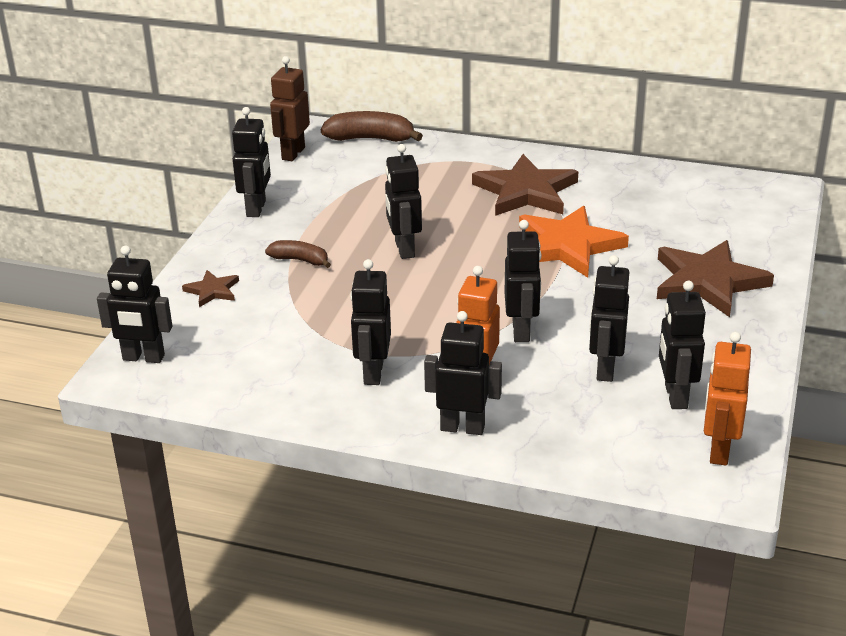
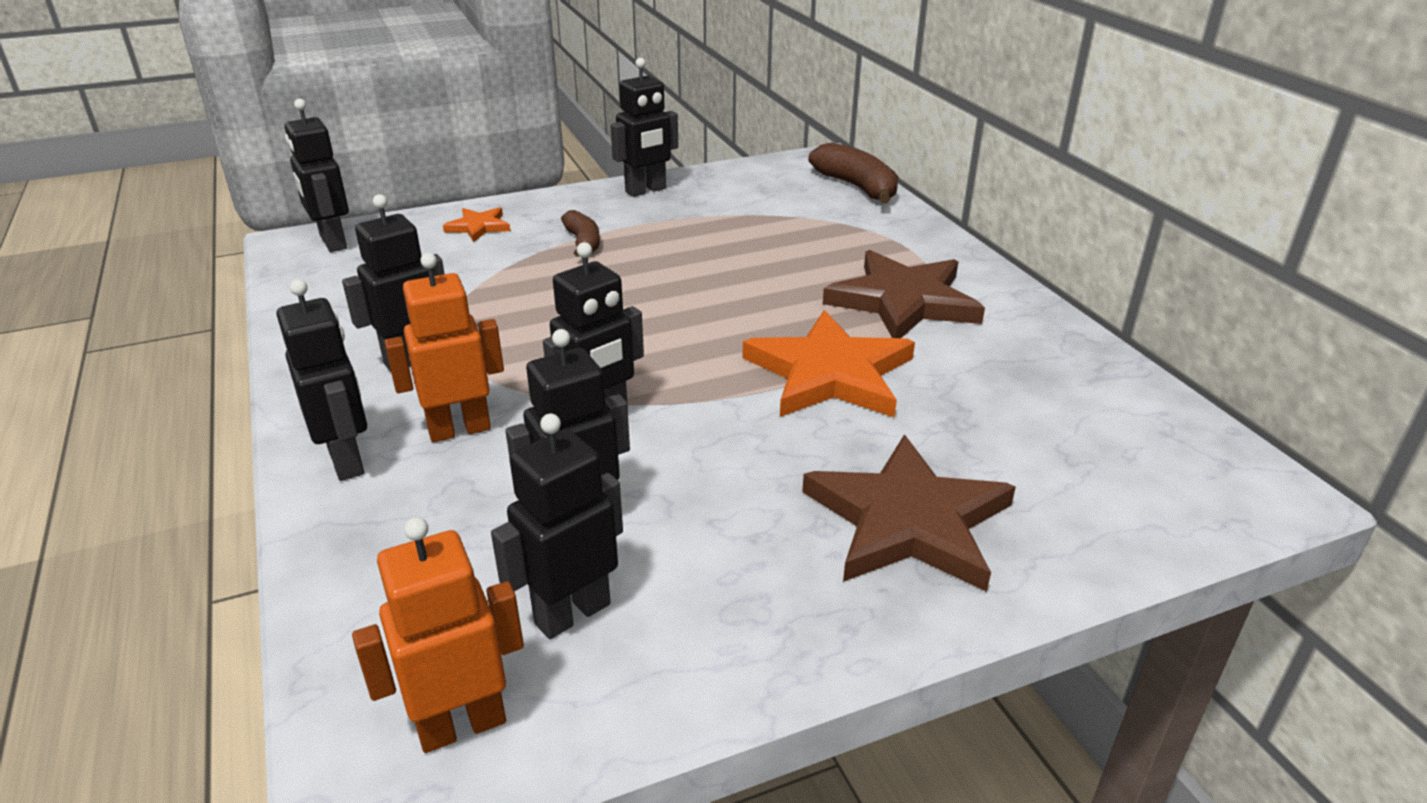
camera: 50 degrees right, 0 degrees up
brown star [182,270,239,307] -> orange star [443,207,510,242]
brown robot [270,56,310,161] -> none
black robot [385,144,422,259] -> none

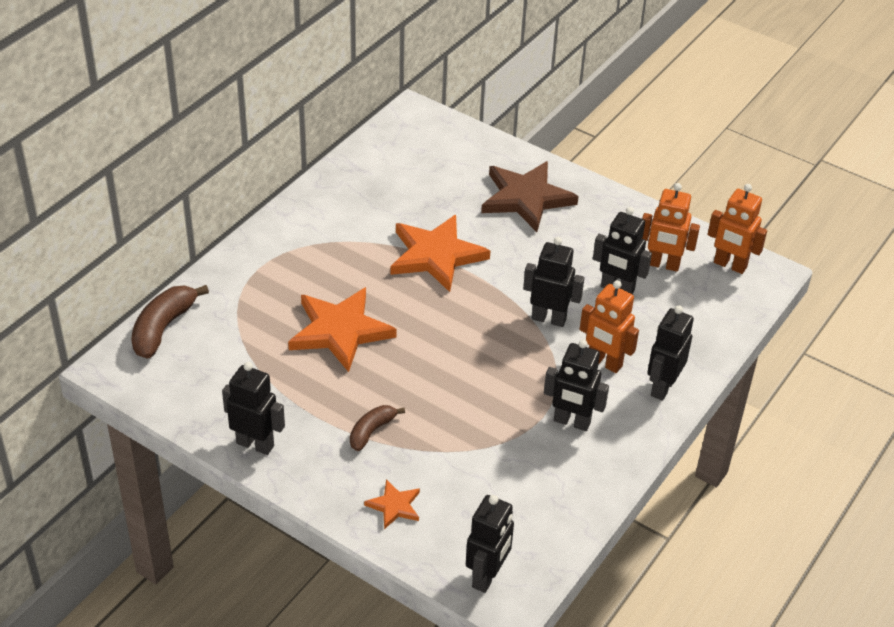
camera: 125 degrees left, 10 degrees up
black robot [491,413,623,639] -> orange robot [642,183,700,272]
brown star [823,250,985,338] -> none
none -> orange star [288,287,396,372]

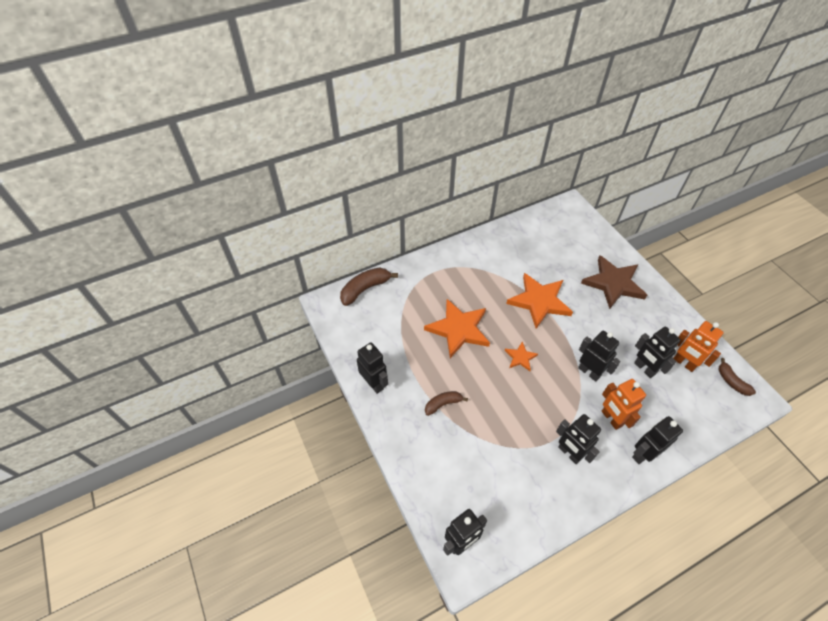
camera: 30 degrees right, 10 degrees up
orange star [364,479,420,529] -> orange star moved to [505,341,538,371]
orange robot [707,184,767,274] -> brown banana [719,358,756,396]

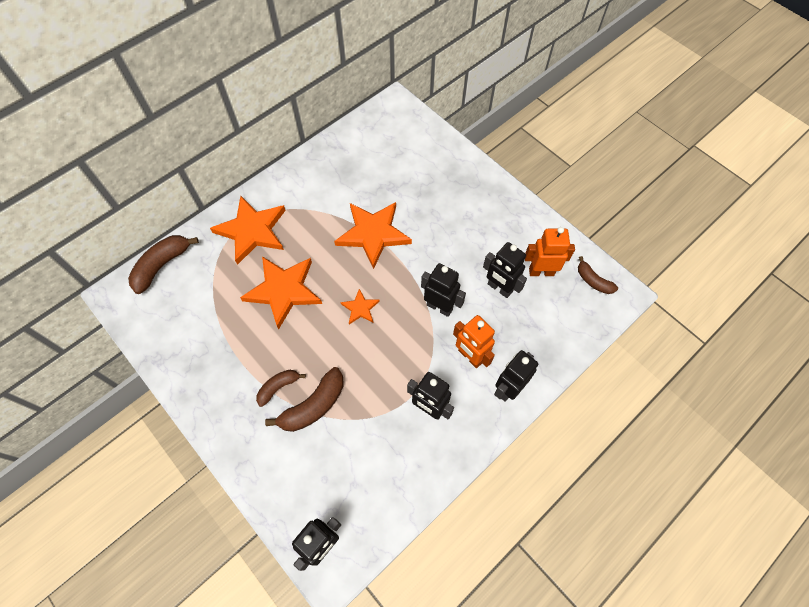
camera: 15 degrees left, 10 degrees up
black robot [357,342,388,394] -> none
brown star [581,255,647,309] -> none
orange robot [673,321,724,372] -> orange robot turned 150 degrees clockwise [525,227,575,276]
none -> orange star [210,196,286,265]
none -> brown banana [265,367,344,432]

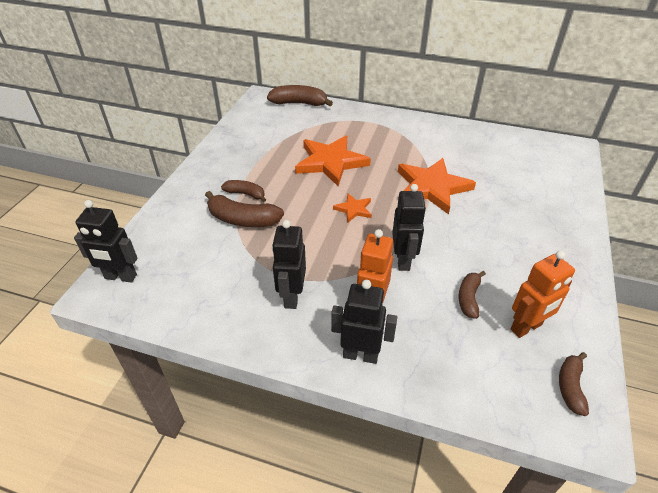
camera: 60 degrees right, 20 degrees down
orange star [210,196,286,265] -> none
black robot [483,242,527,298] -> brown banana [459,271,486,319]
orange robot [525,227,575,276] -> orange robot turned 90 degrees clockwise [510,251,575,338]

